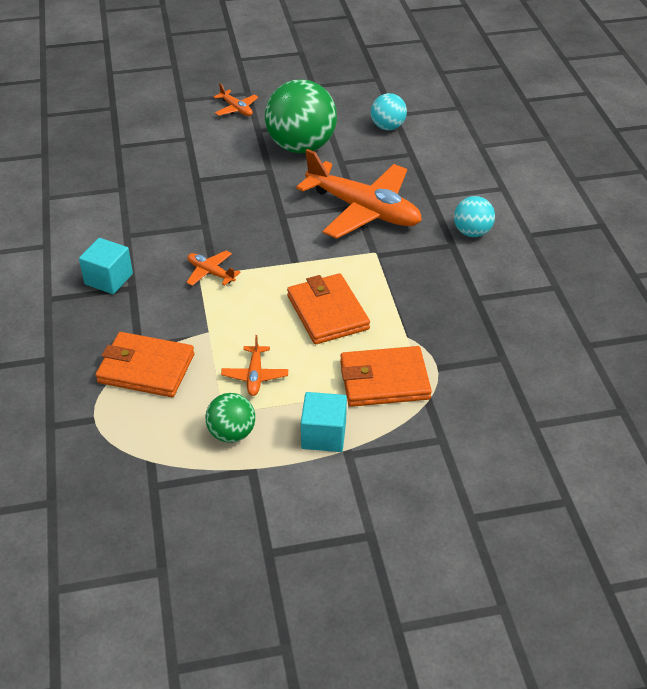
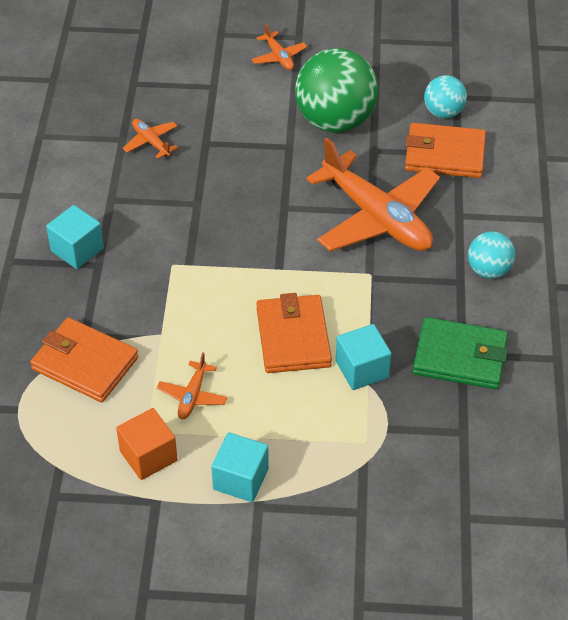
camera: 15 degrees right, 5 degrees up
orange plane [186,250,241,286] -> orange plane moved to [123,119,178,159]
green ball [206,393,255,443] -> orange cube [116,408,178,480]
orange wallet [340,346,432,407] -> orange wallet moved to [405,123,486,178]
none -> turquoise cube [336,324,391,390]
none -> green wallet [413,317,508,389]

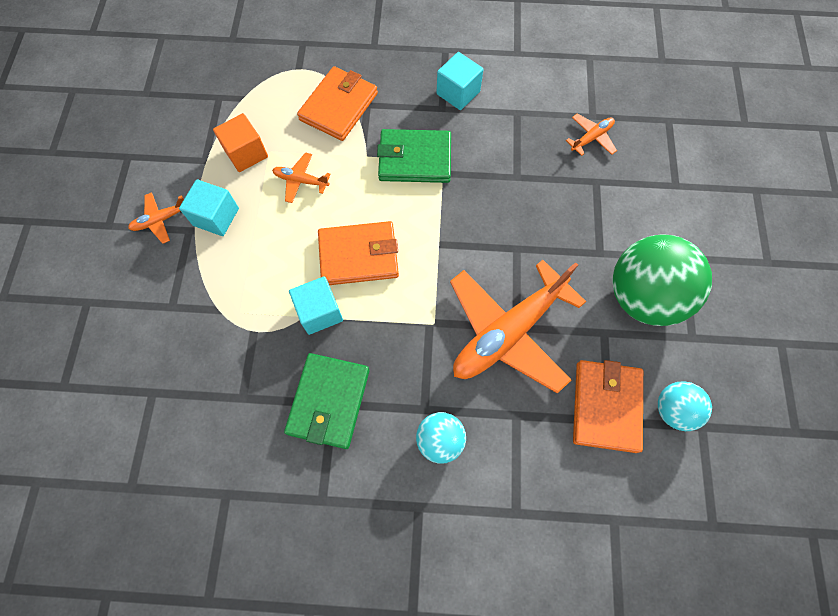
camera: 90 degrees right, 20 degrees up
orange plane [252,23,307,70] -> orange plane moved to [128,192,184,244]
none -> green wallet [377,129,451,183]

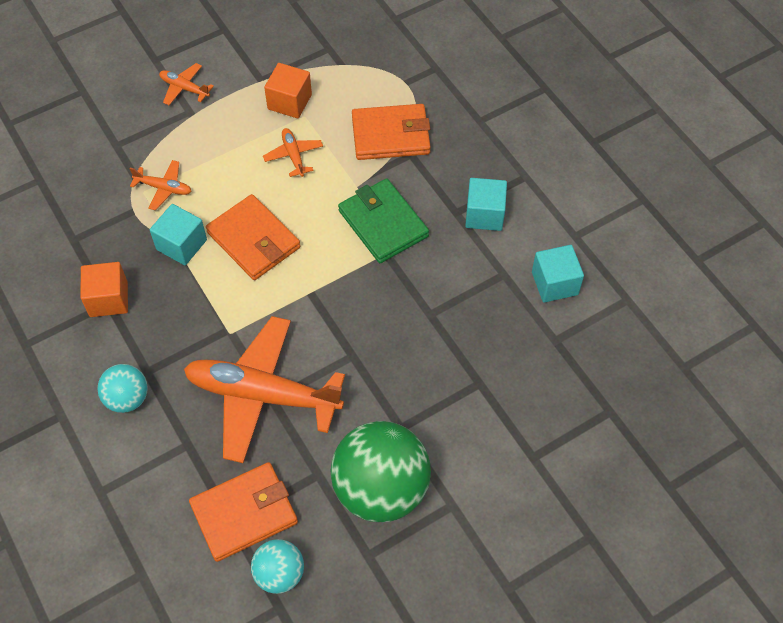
camera: 55 degrees right, 10 degrees down
turquoise cube [179,179,239,236] -> turquoise cube moved to [532,245,584,303]
green wallet [284,353,370,449] -> orange cube [80,262,128,317]
orange plane [566,114,617,156] -> orange plane moved to [130,160,191,211]

